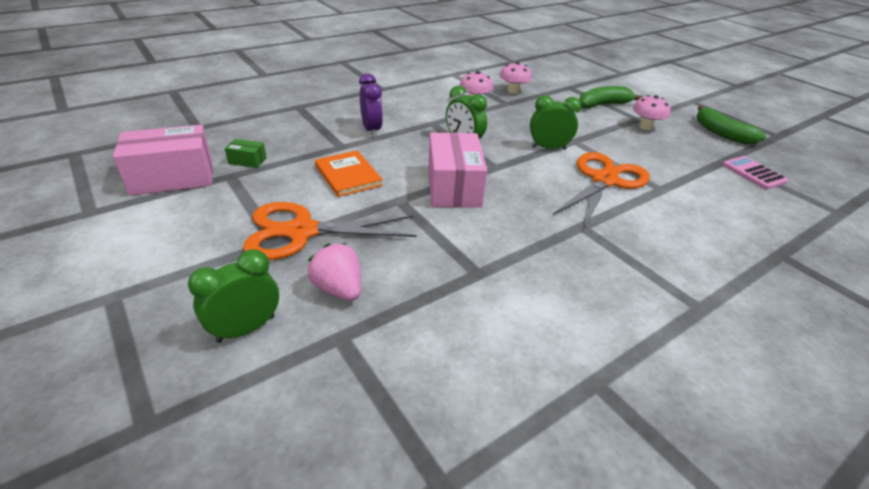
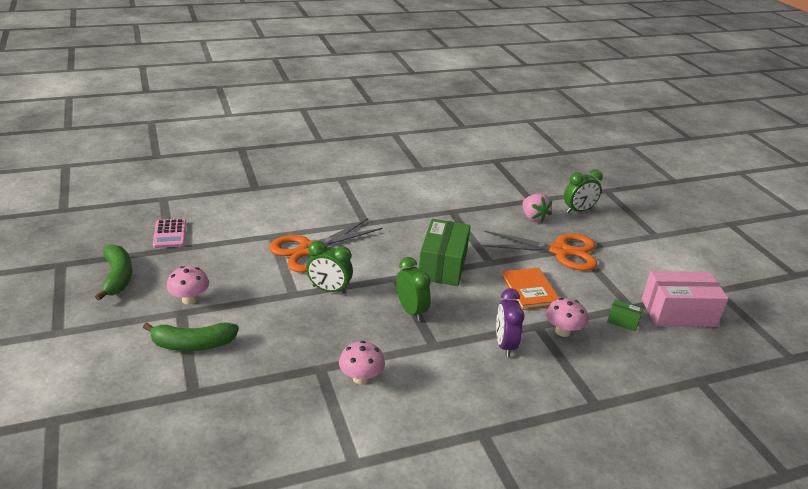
camera: 165 degrees left, 5 degrees down
pink box [428,132,487,208] -> green box [419,219,470,286]
pink mushroom [500,62,532,94] -> pink mushroom moved to [546,298,588,337]

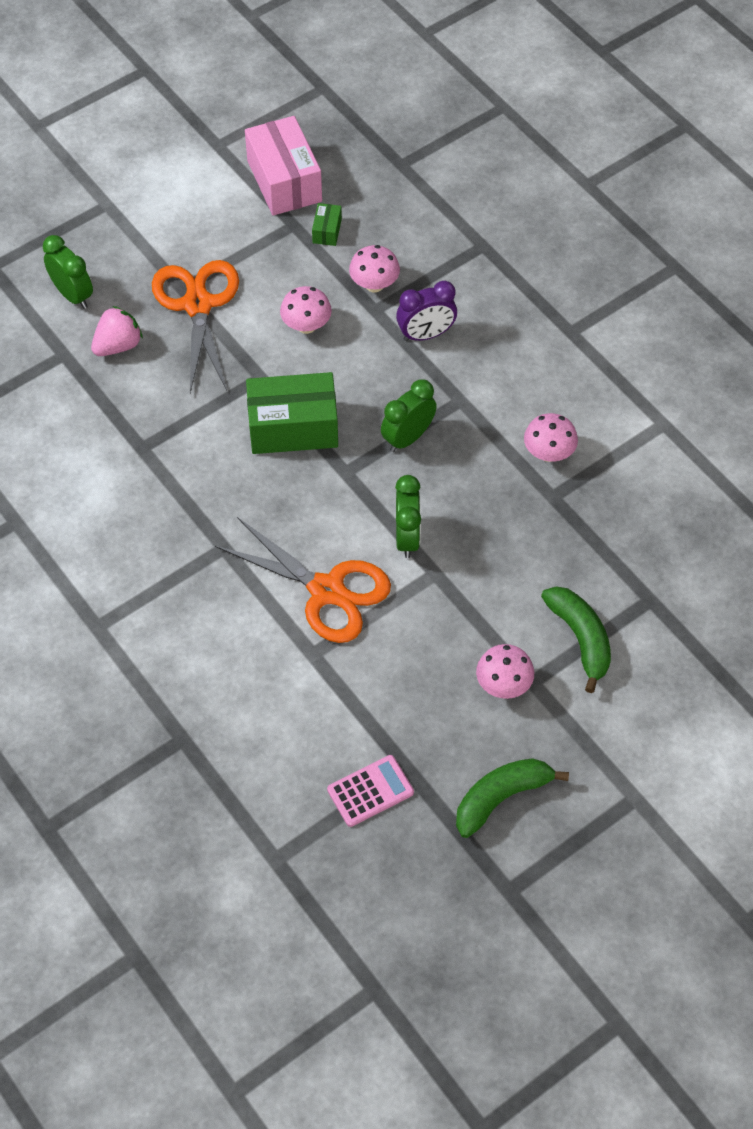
camera: 105 degrees left, 25 degrees up
orange book [501,268,559,310] -> pink mushroom [280,286,332,334]

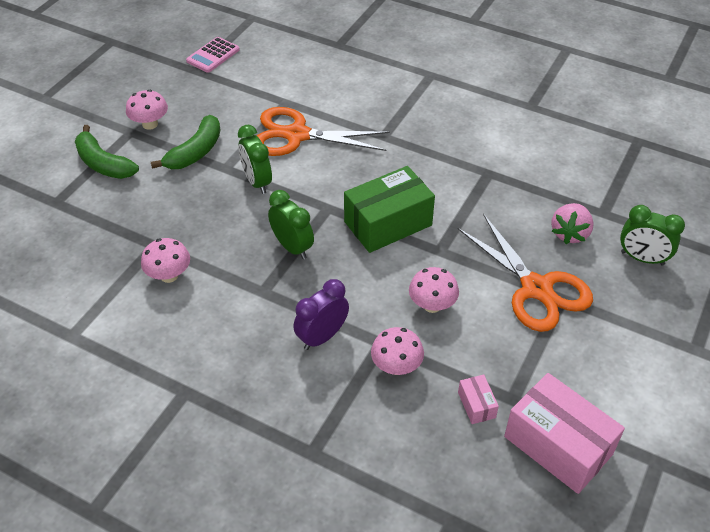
camera: 155 degrees right, 10 degrees down
green box [312,203,342,246] -> pink box [458,375,499,424]
green clock [381,379,437,452] -> green clock turned 60 degrees counterclockwise [268,190,314,259]
green banana [456,758,569,838] -> green banana moved to [151,115,220,169]

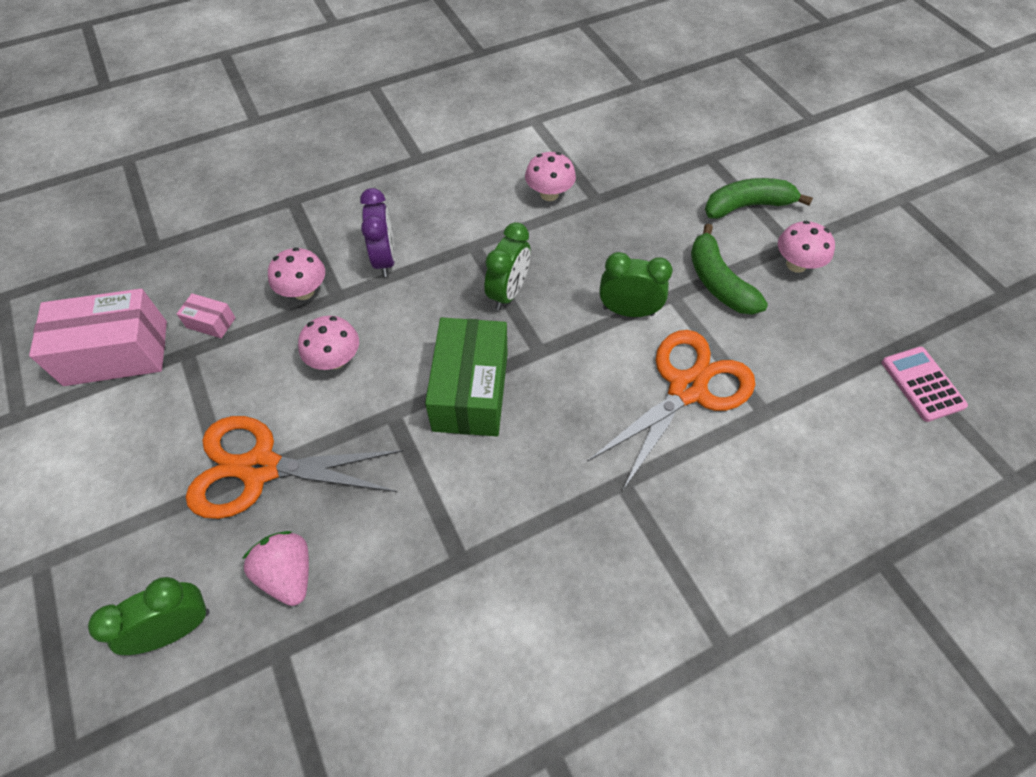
camera: 125 degrees right, 10 degrees up
green clock [268,190,314,259] -> green clock turned 60 degrees counterclockwise [484,222,531,310]

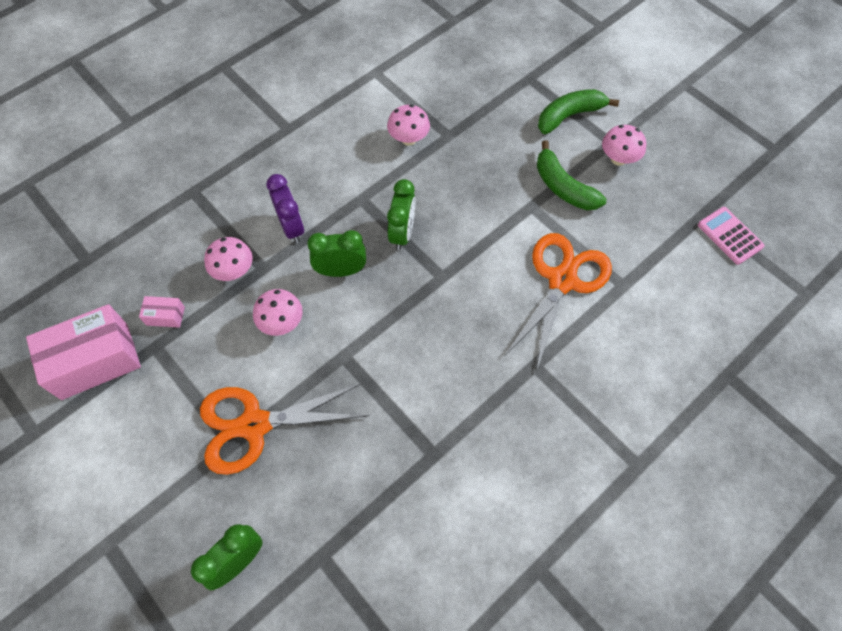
camera: 15 degrees left, 5 degrees up
pink strawberry [242,531,309,606] -> none
green box [425,317,508,436] -> none
green clock [599,252,673,317] -> green clock moved to [307,230,366,277]

